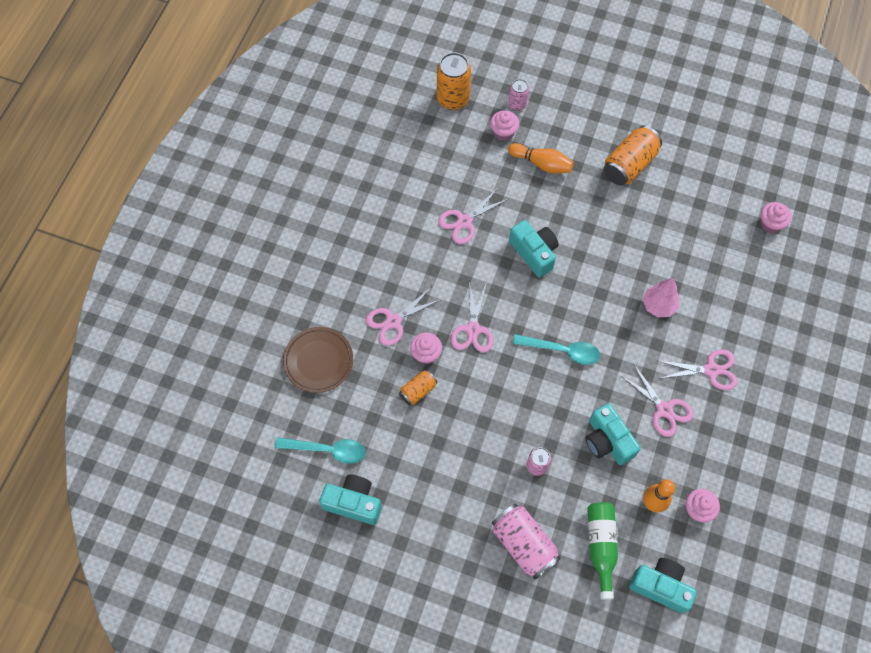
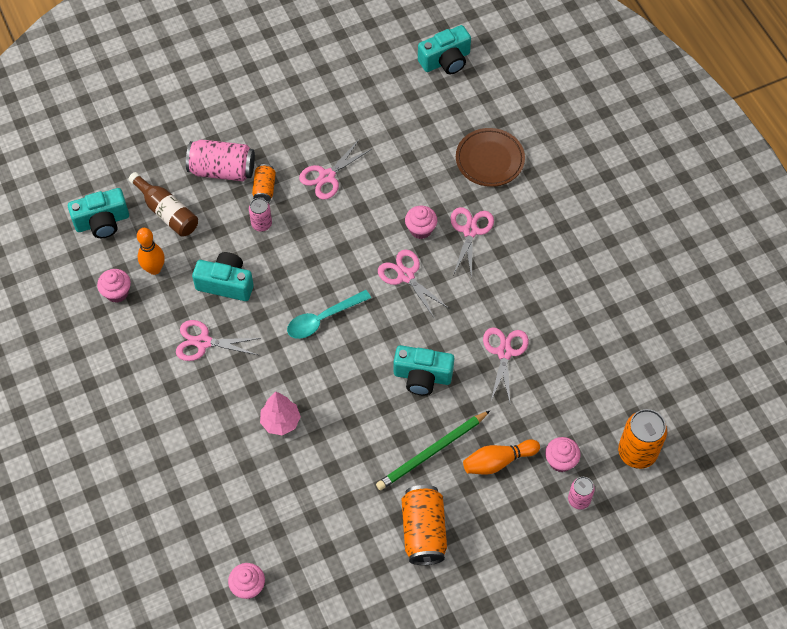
camera: 135 degrees right, 5 degrees down
turquoise spoon [275,437,366,464] -> none
turquoise camera [319,475,382,525] -> turquoise camera moved to [418,25,471,75]
orange can [399,369,438,406] -> orange can moved to [252,164,276,203]
green bottle [587,502,618,600] -> brown bottle [129,172,198,237]
pink scissors [658,350,737,390] -> pink scissors moved to [299,140,372,200]
none -> green pencil [376,411,490,490]

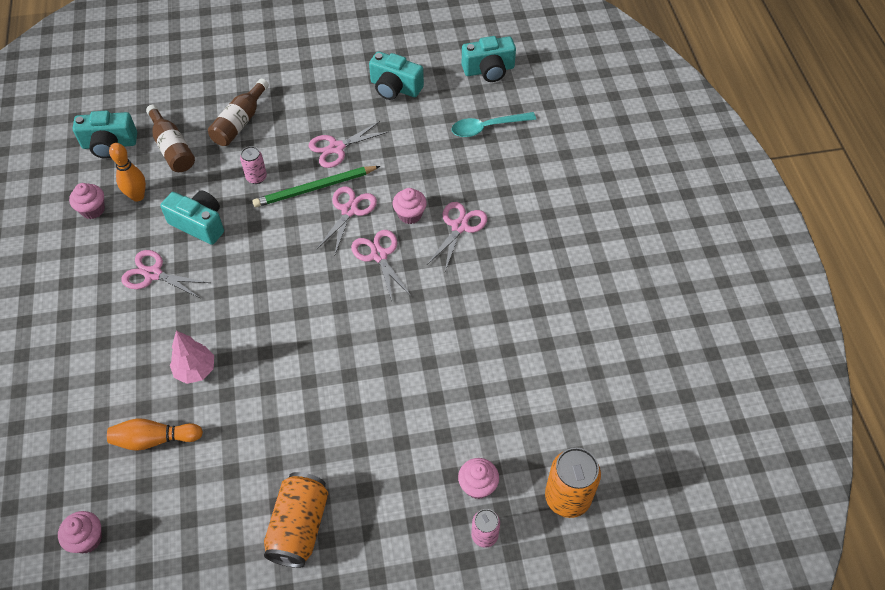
camera: 15 degrees right, 5 degrees down
pink can [186,139,255,181] -> brown bottle [208,79,269,146]
orange can [252,164,276,203] -> none
turquoise spoon [287,290,371,339] -> turquoise spoon moved to [451,112,536,137]
green pencil [376,411,490,490] -> green pencil moved to [252,166,380,207]
turquoise camera [394,345,454,395] -> turquoise camera moved to [369,51,424,100]
brown plate [456,128,525,187] -> none
orange bowling pin [463,439,540,475] -> orange bowling pin moved to [107,418,203,451]
pink scissors [483,327,529,402] -> pink scissors moved to [316,186,377,256]

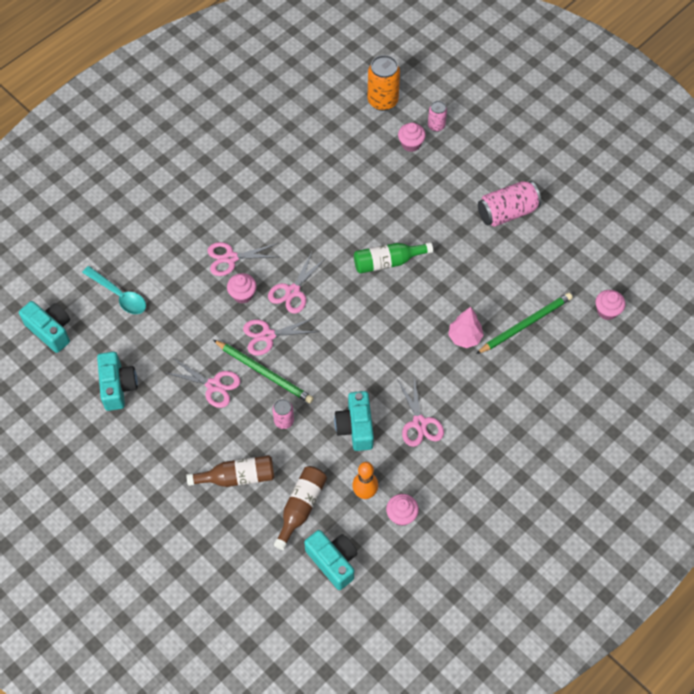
camera: 125 degrees left, 5 degrees up
orange bowling pin [107,418,203,451] -> green pencil [476,293,573,354]
orange can [264,472,328,568] -> pink can [478,181,541,227]
none -> green bottle [354,242,433,274]

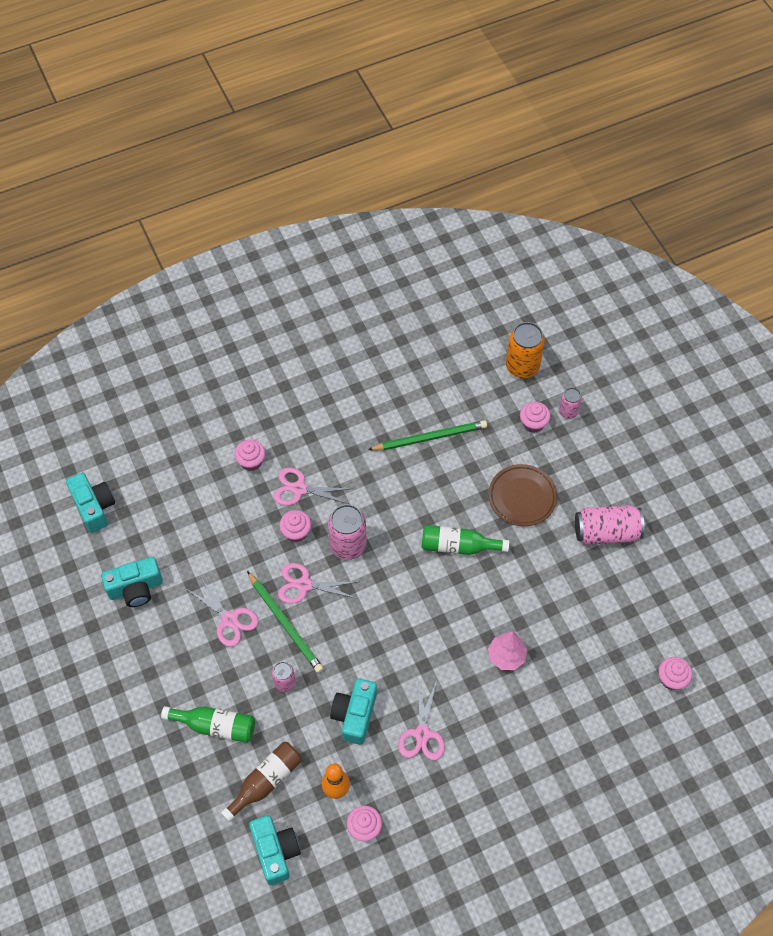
camera: 20 degrees right, 0 degrees up
turquoise spoon [82,266,146,314] -> none
turquoise camera [97,352,138,411] -> turquoise camera turned 60 degrees clockwise [101,557,163,607]
brown bottle [186,455,274,487] -> green bottle [161,706,255,743]
pink scissors [268,252,326,314] -> pink can [328,504,367,560]
green pencil [476,293,573,354] -> green pencil moved to [368,420,487,450]
none -> pink cupcake [234,439,265,471]
none -> brown plate [488,464,557,526]

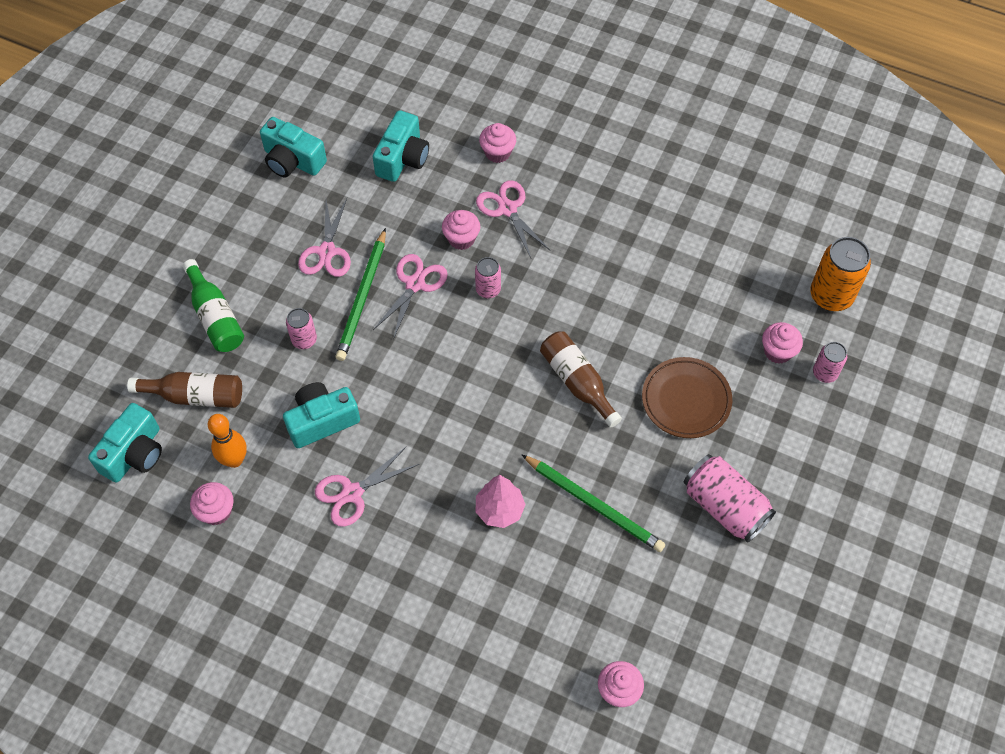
camera: 50 degrees right, 0 degrees up
turquoise camera [66,473,115,533] -> turquoise camera moved to [373,110,429,182]
pink scissors [278,563,360,604] -> pink scissors turned 60 degrees clockwise [373,254,448,340]
pink can [328,504,367,560] -> pink can [475,257,501,298], size x0.56
green pencil [368,420,487,450] -> green pencil moved to [521,454,665,552]
green bottle [422,525,509,555] -> brown bottle [540,331,622,428]

